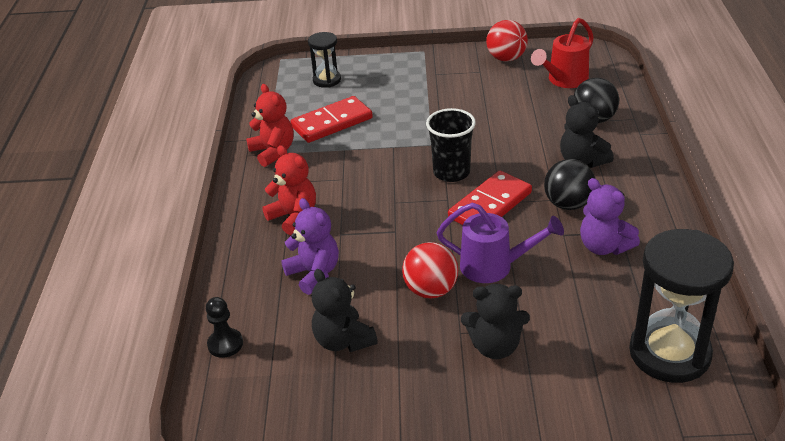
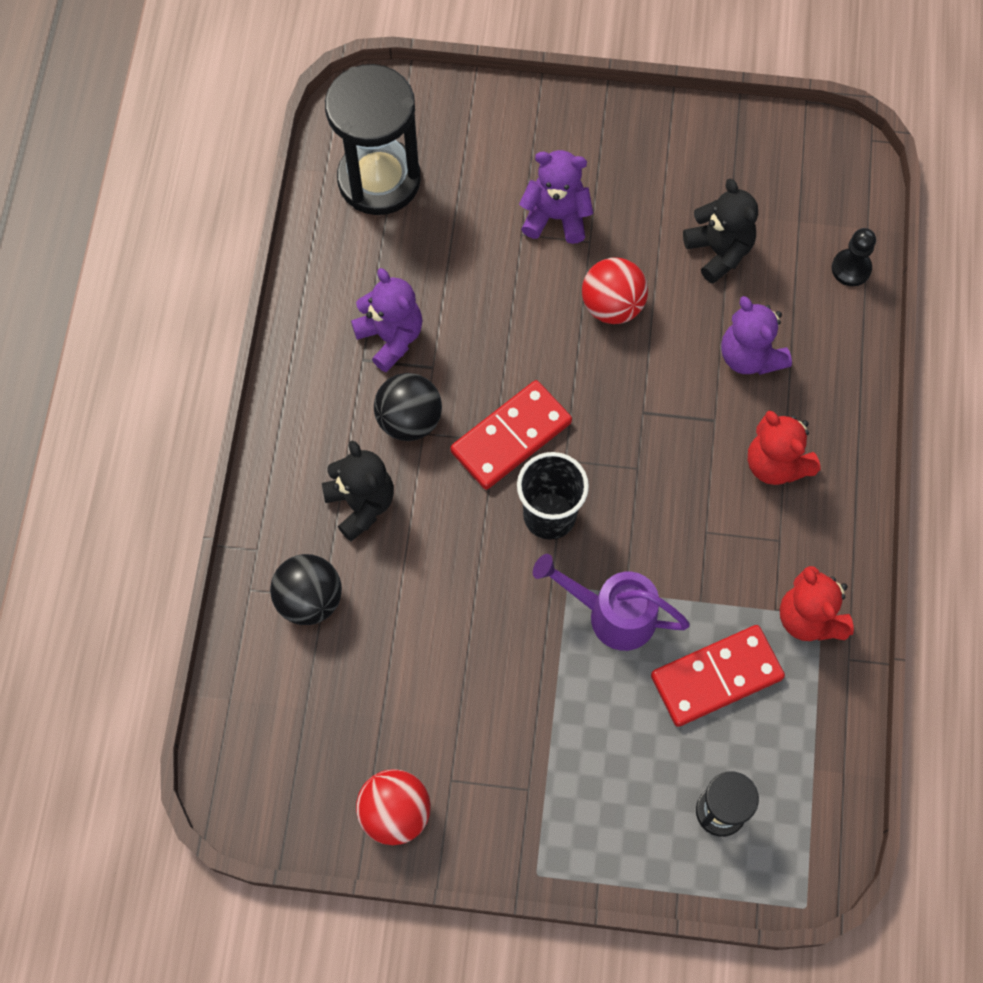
camera: 175 degrees left, 30 degrees up
purple watering can [437,203,564,283] -> purple watering can moved to [533,554,690,651]
black teddy bear [461,284,530,359] -> purple teddy bear [519,150,593,244]
red watering can [531,18,594,88] -> none

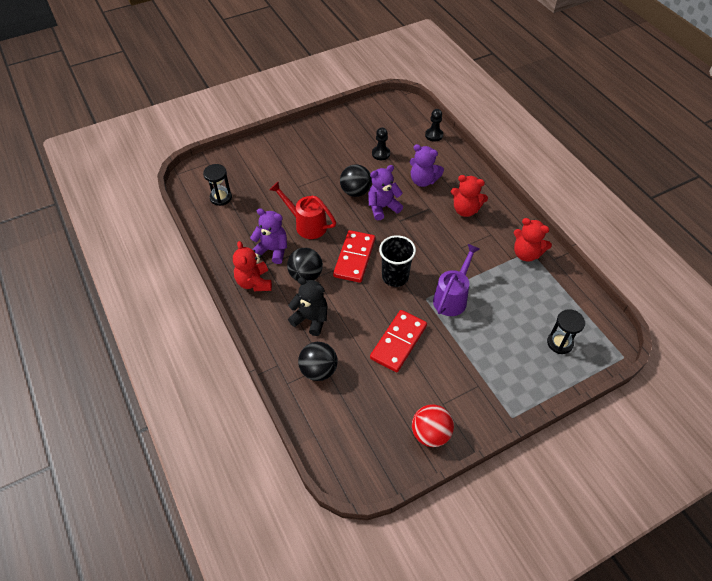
camera: 35 degrees left, 15 degrees down
black hourglass [325,64,421,215] -> black hourglass [203,164,232,206], size x0.52
purple teddy bear [519,150,593,244] -> purple teddy bear moved to [368,165,403,220]
purple watering can [533,554,690,651] -> purple watering can turned 135 degrees clockwise [433,244,480,316]
red ball [582,257,648,324] -> black ball [340,164,372,197]
red domino [651,625,785,727] -> red domino moved to [370,310,427,372]
black teddy bear [683,178,758,284] -> black pawn [372,127,390,160]
none -> red teddy bear [233,241,272,291]
none -> red watering can [269,181,336,239]

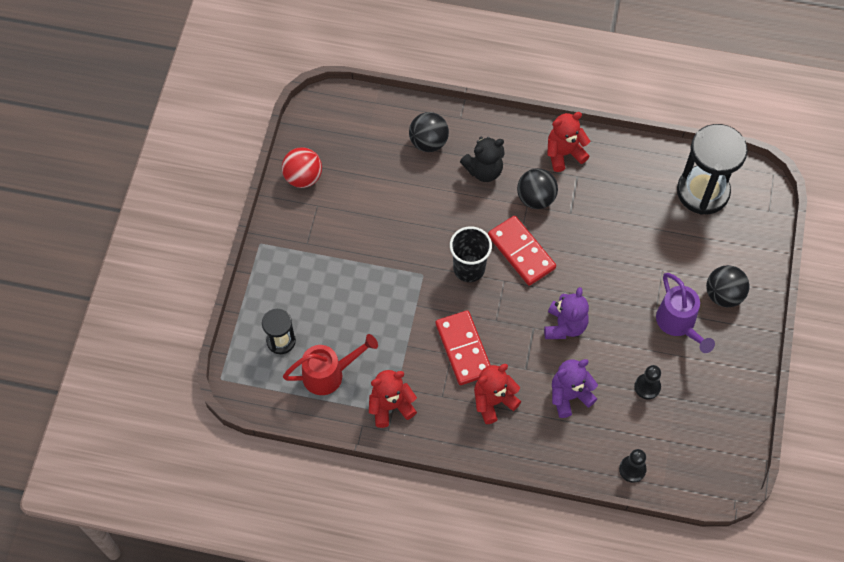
camera: 130 degrees right, 10 degrees up
black hourglass [203,164,232,206] -> black hourglass [677,124,748,215], size x1.91
red teddy bear [233,241,272,291] -> red teddy bear turned 45 degrees counterclockwise [547,112,590,172]
purple teddy bear [250,208,287,264] -> none
red watering can [269,181,336,239] -> red watering can moved to [283,334,378,395]
black ball [340,164,372,197] -> black ball moved to [706,265,749,307]
red domino [370,310,427,372] -> red domino moved to [436,310,490,385]
purple watering can [433,244,480,316] -> purple watering can moved to [656,273,715,353]

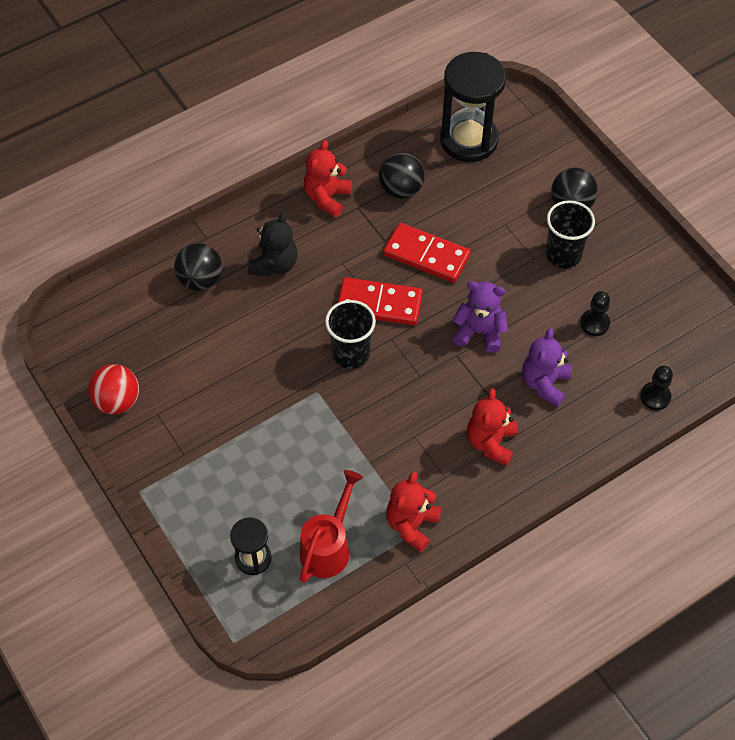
camera: 45 degrees left, 5 degrees down
red domino [436,310,490,385] -> red domino moved to [383,223,471,283]
black ball [517,168,558,209] -> black ball moved to [379,152,425,199]
purple teddy bear [544,287,589,339] -> purple teddy bear turned 45 degrees counterclockwise [453,281,508,353]
purple watering can [656,273,715,353] -> black cup [546,200,595,269]

